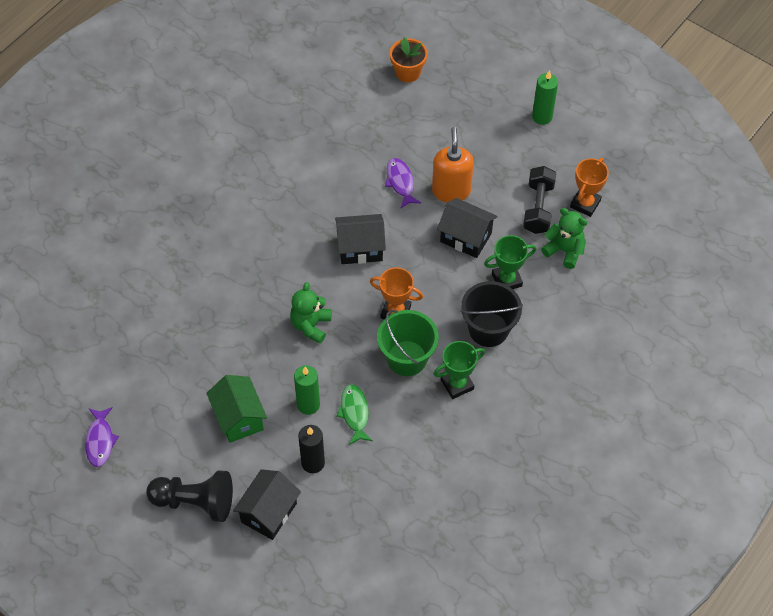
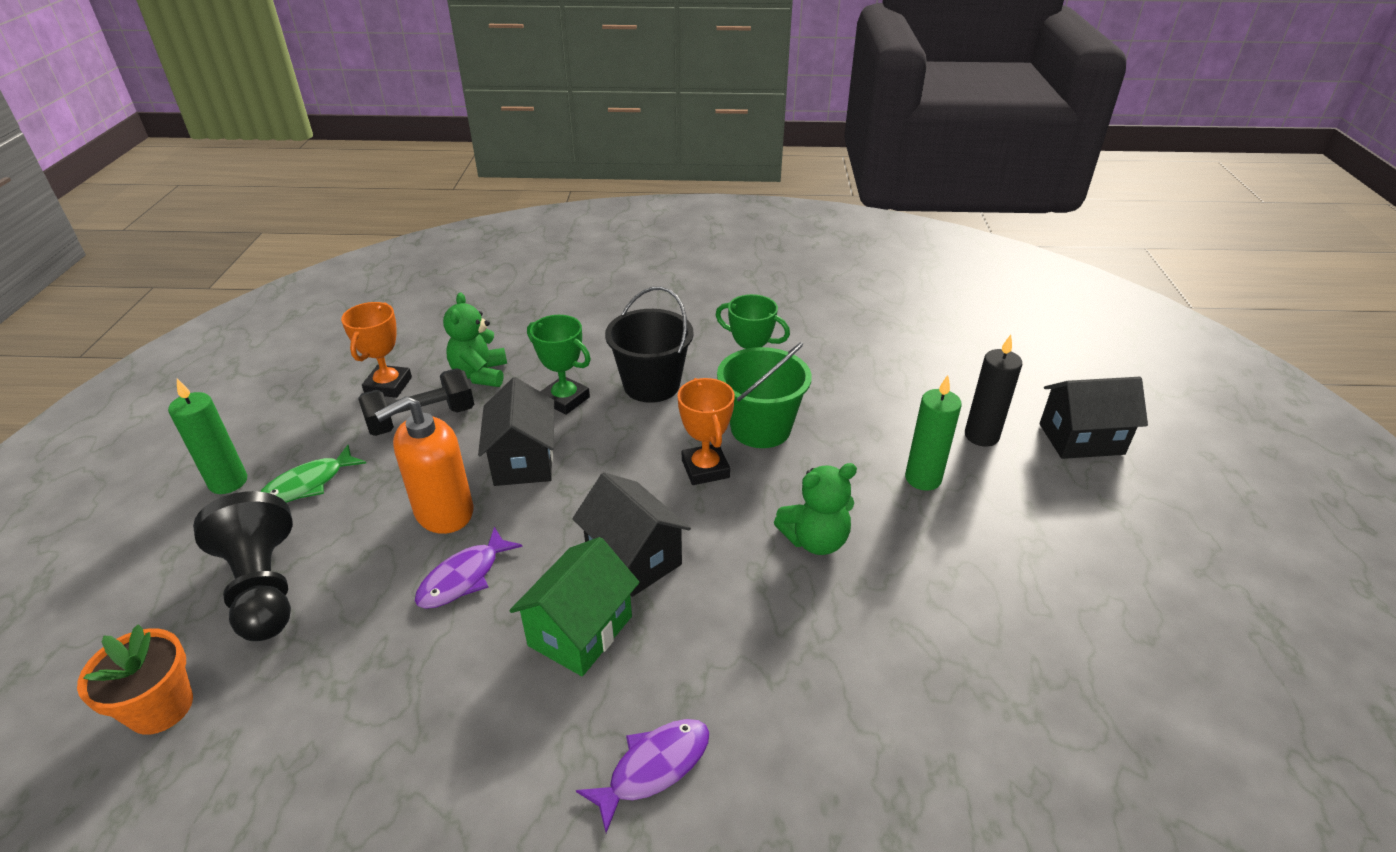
camera: 125 degrees left, 20 degrees down
purple fish [85,407,119,467] -> purple fish moved to [576,719,709,833]
black pawn [146,470,233,522] -> black pawn moved to [193,491,293,641]
green house [206,375,267,443] -> green house moved to [509,537,640,676]
green fish [336,384,372,445] -> green fish moved to [260,445,366,503]
orange trophy [570,158,609,217] -> orange trophy turned 75 degrees counterclockwise [341,302,412,398]

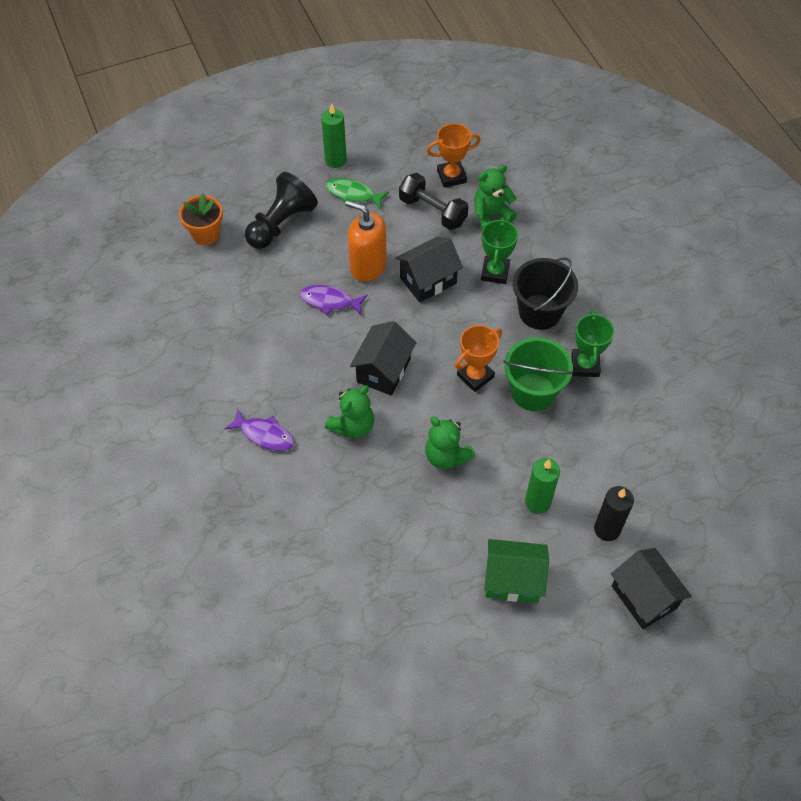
camera: 65 degrees right, 20 degrees up
green house [509,537,640,676] -> green house moved to [484,539,549,603]
none -> green teddy bear [325,385,374,438]

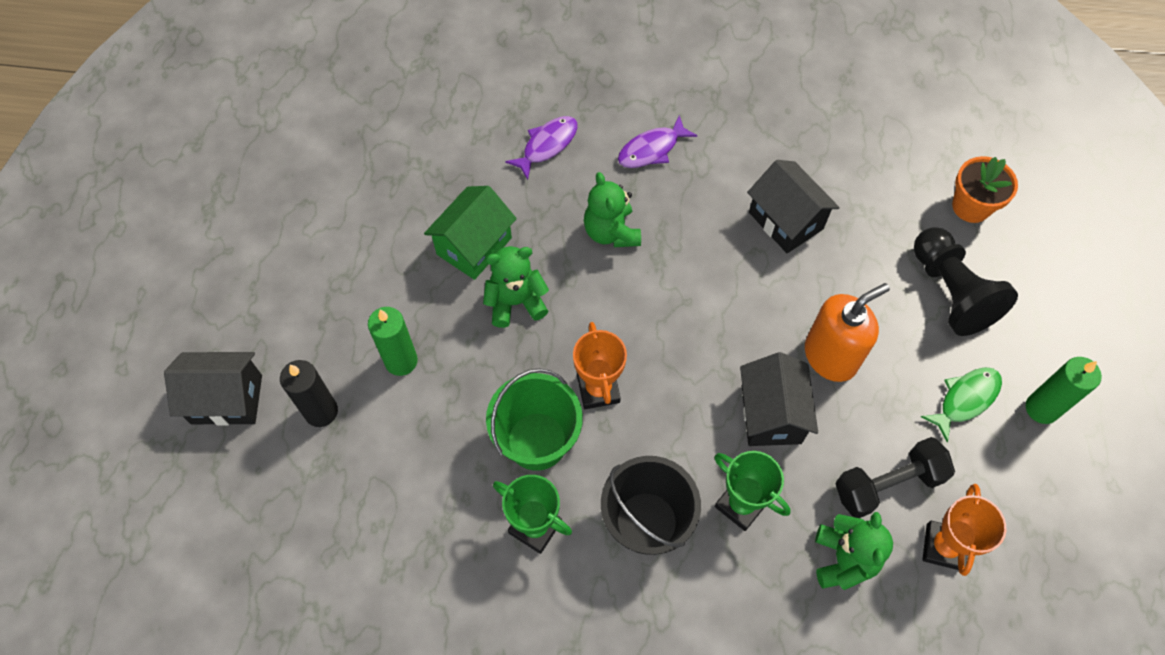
camera: 120 degrees right, 5 degrees up
purple fish [300,285,367,315] -> purple fish moved to [505,116,578,180]
black house [350,321,417,396] -> black house moved to [747,160,840,253]
green house [484,539,549,603] -> green house moved to [424,186,517,280]

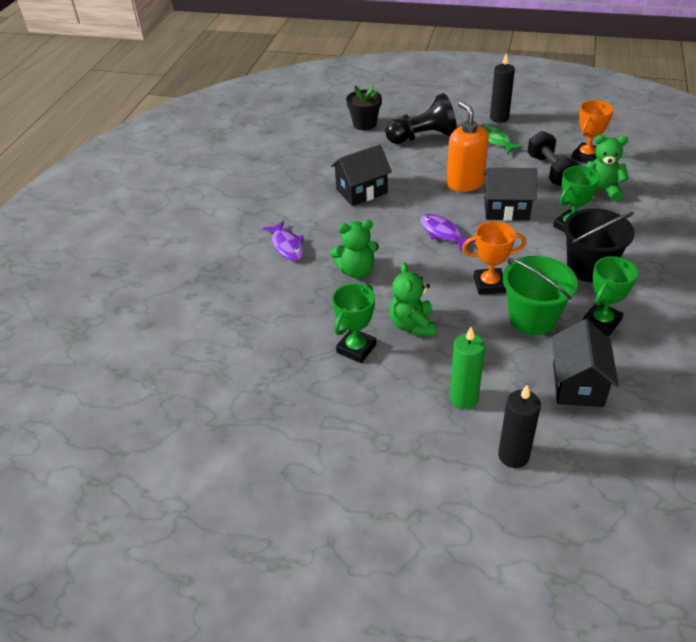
camera: 80 degrees left, 20 degrees down
black house [164,352,262,426] -> black house moved to [552,319,619,407]
green house [424,186,517,280] -> green trophy [332,283,376,363]
purple fish [505,116,578,180] -> purple fish moved to [420,214,476,252]
orange trophy [922,484,1006,576] -> orange trophy turned 75 degrees counterclockwise [572,100,614,164]
orange flower pot [952,156,1018,223] -> black flower pot [346,85,382,130]
green candle [1026,357,1102,424] -> black candle [490,53,515,123]

